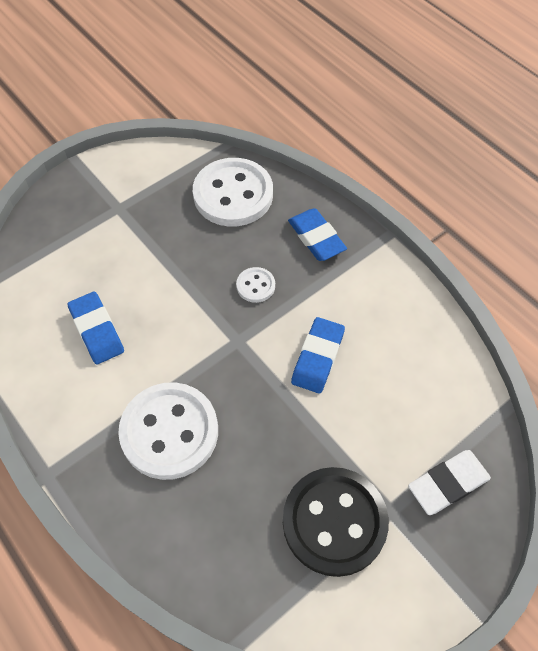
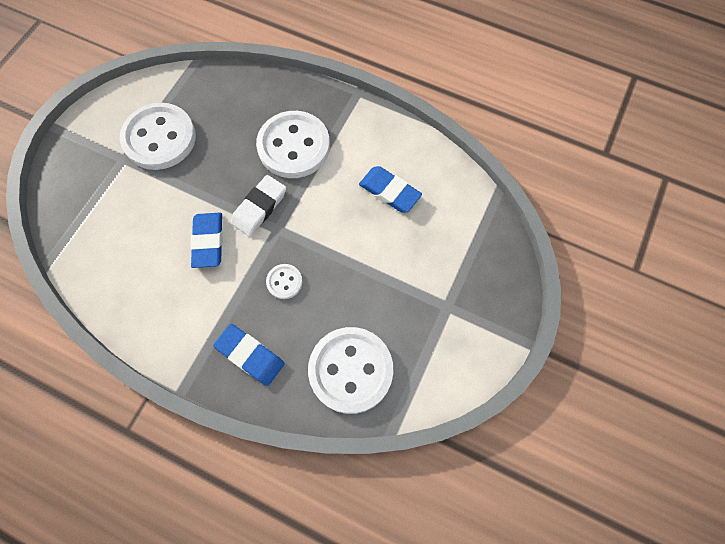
camera: 155 degrees right, 10 degrees up
black button [283,467,389,577] -> white button [120,103,196,170]
white eraser [408,450,491,515] -> white eraser moved to [231,175,286,236]

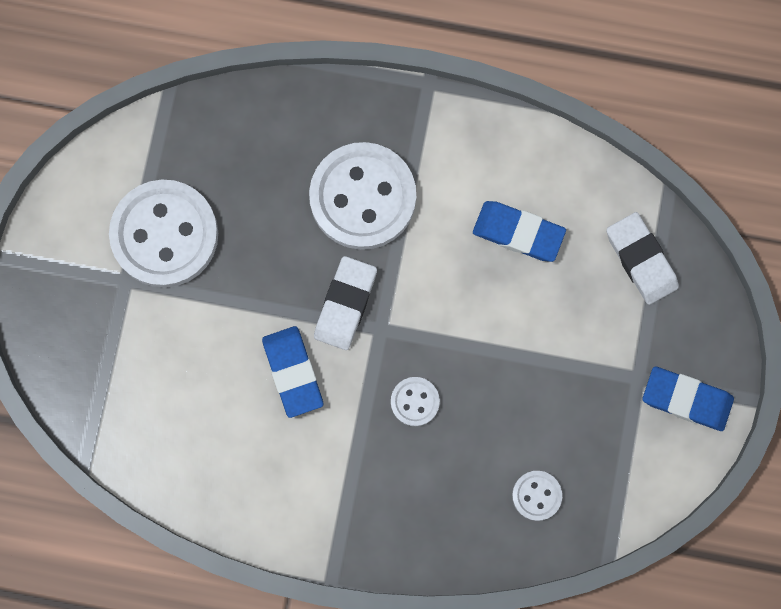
camera: 15 degrees left, 10 degrees up
blue eraser [213,324,285,386] -> blue eraser moved to [643,367,734,431]
white button [308,327,393,414] -> white button [512,471,562,521], size x0.45
none -> white eraser [606,212,679,305]

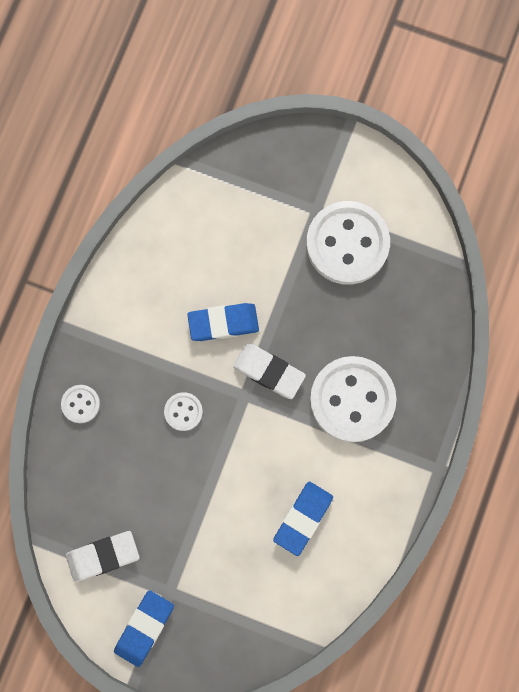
camera: 100 degrees right, 0 degrees up
white button [512,471,562,521] -> white button moved to [61,385,100,423]
white eraser [606,212,679,305] -> white eraser moved to [66,531,140,582]

